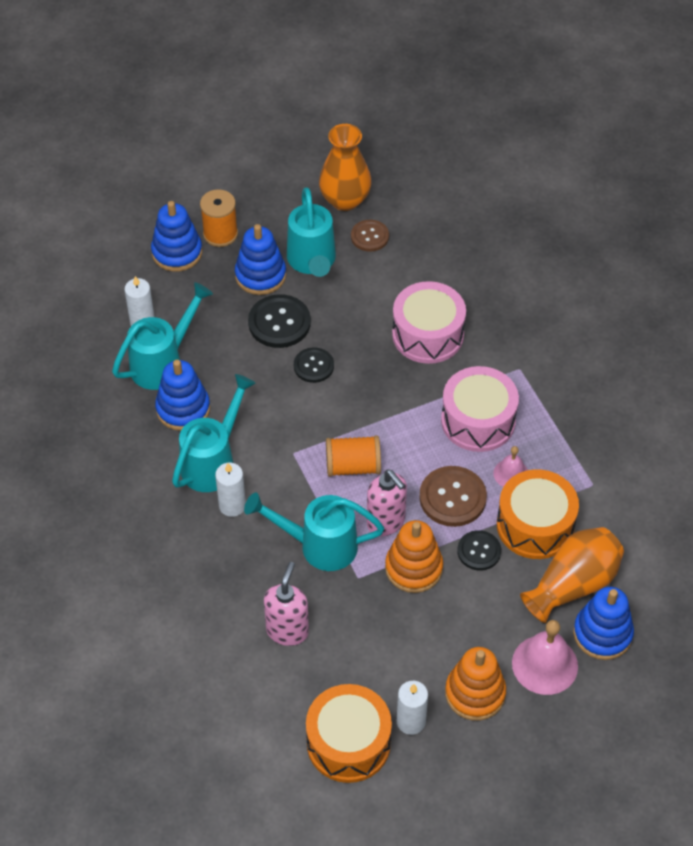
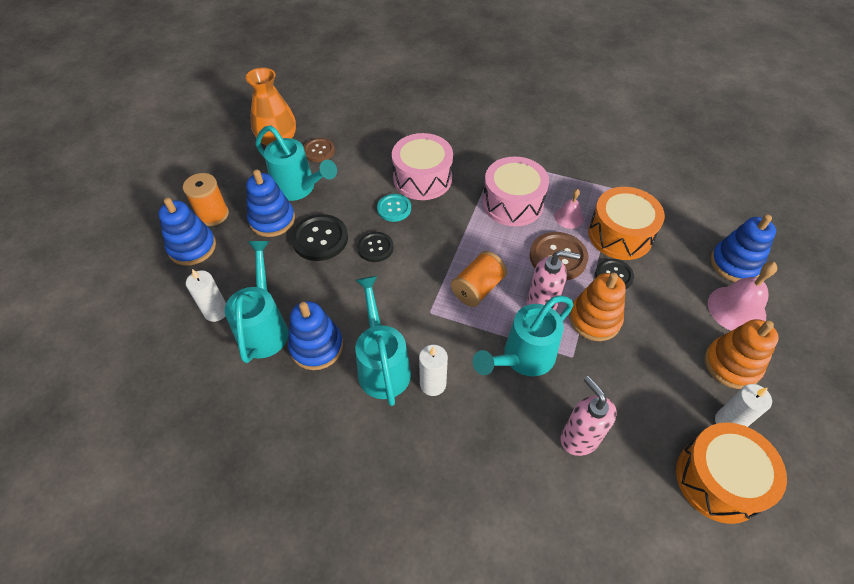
camera: 45 degrees left, 0 degrees up
orange vase [520,527,624,623] -> none
none -> turquoise button [377,194,411,222]

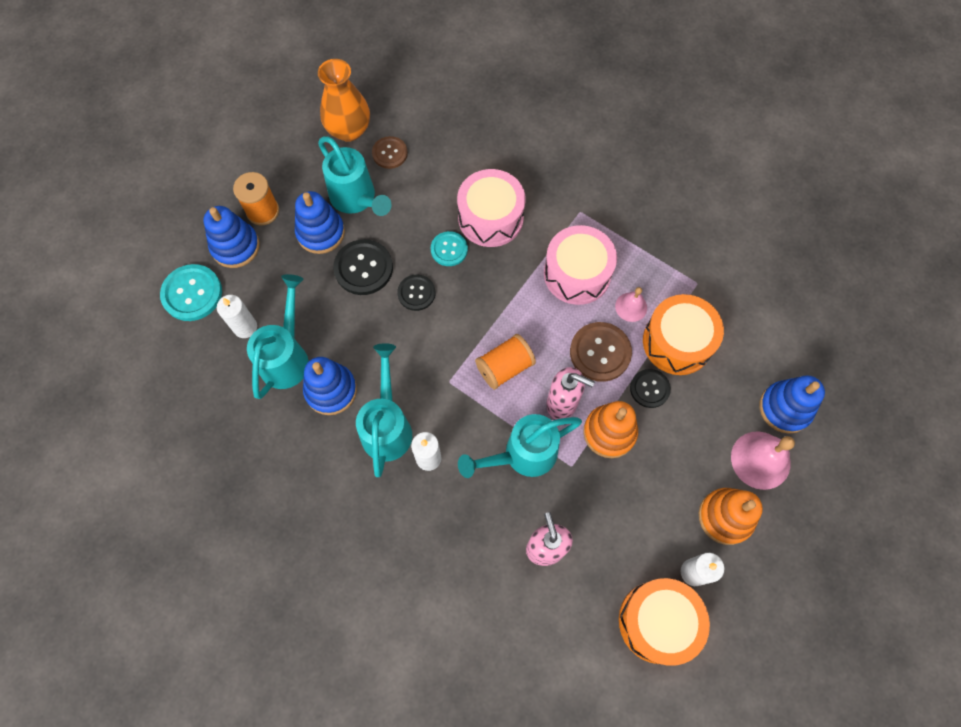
camera: 15 degrees right, 15 degrees up
none -> turquoise button [160,264,222,321]

